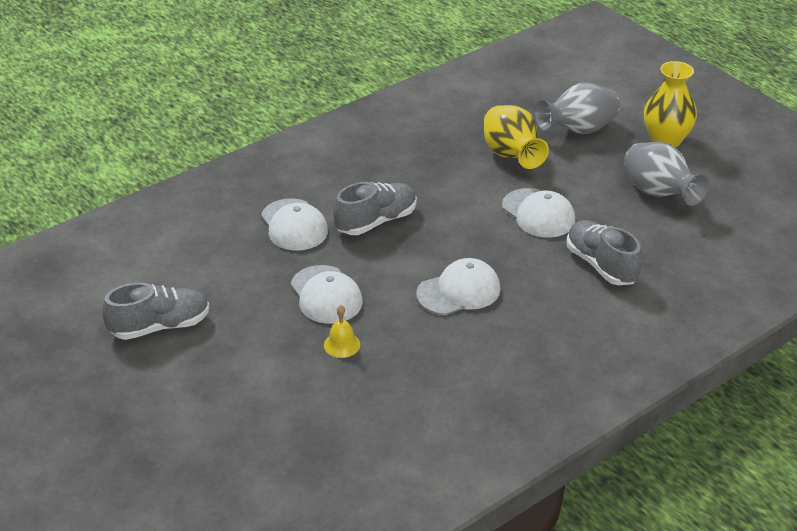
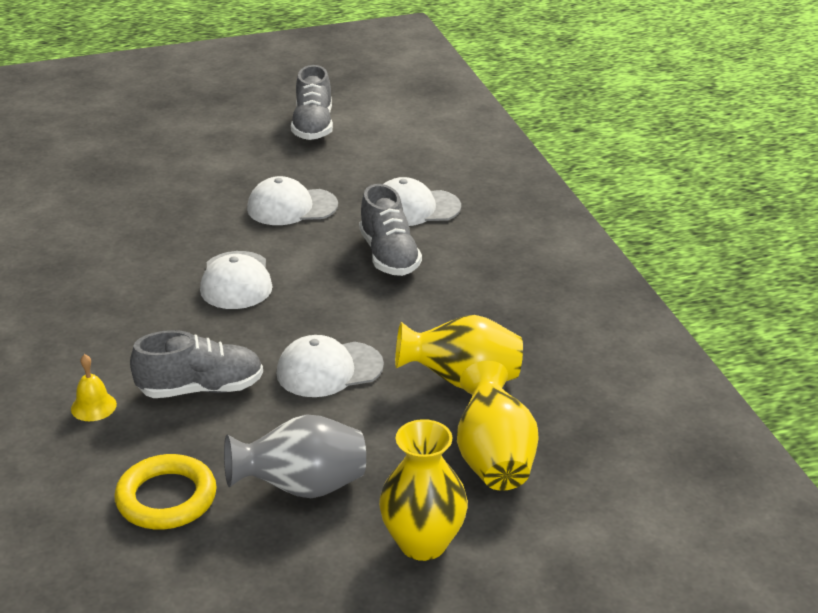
camera: 110 degrees right, 5 degrees down
yellow bell [324,305,360,358] -> yellow bell moved to [71,354,117,421]
grey vase [534,82,620,134] -> yellow vase [457,361,538,491]
none -> yellow ring [115,454,217,529]

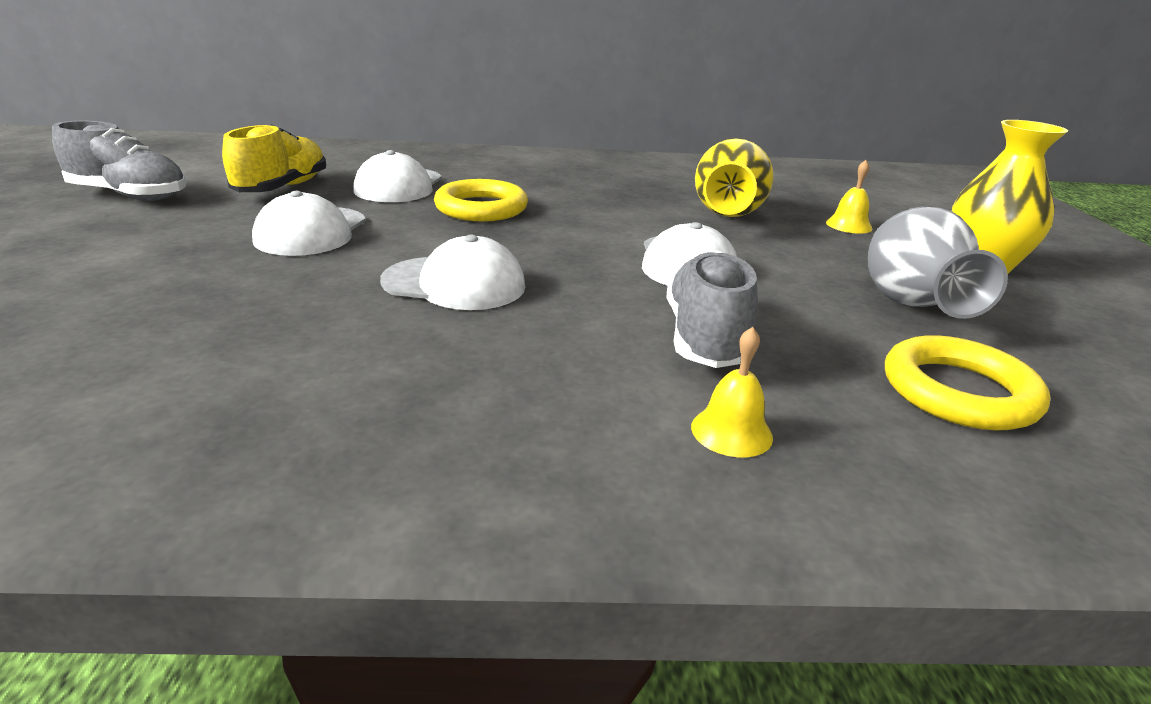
camera: 75 degrees left, 5 degrees down
grey shoe [359,184,422,276] -> yellow ring [434,179,528,221]
yellow vase [457,361,538,491] -> yellow bell [826,160,873,234]
none -> yellow shoe [222,124,326,192]

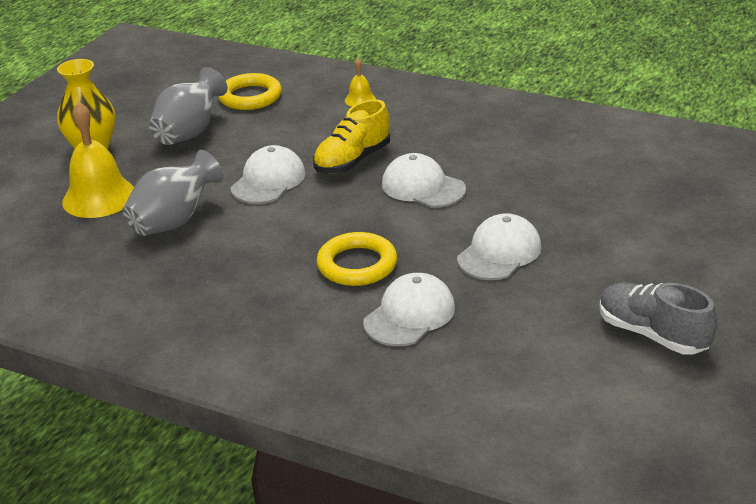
camera: 150 degrees left, 5 degrees up
yellow shoe [222,124,326,192] -> yellow shoe moved to [313,99,390,174]
grey shoe [667,250,758,368] -> none
yellow vase [695,139,773,217] -> grey vase [122,150,224,236]
yellow bell [826,160,873,234] -> yellow bell [62,101,134,218], size x2.07

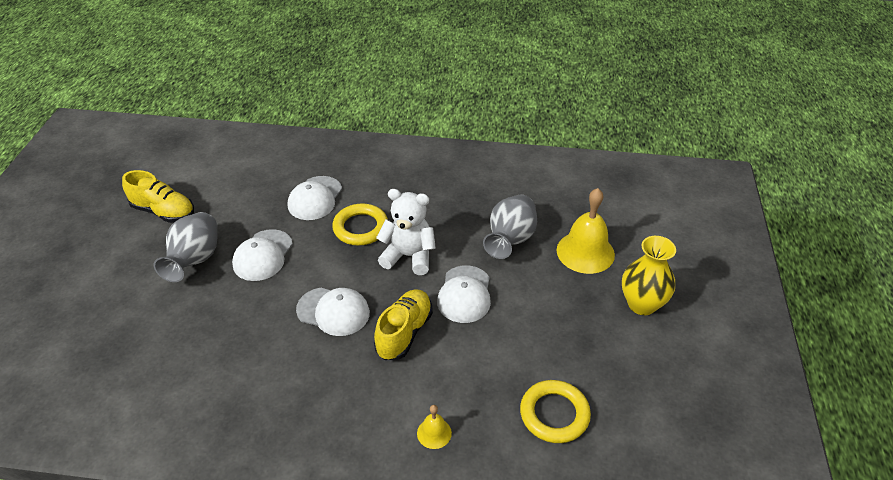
camera: 160 degrees right, 10 degrees up
grey vase [149,67,228,145] -> grey vase moved to [154,212,218,282]
grey shoe [599,283,717,355] -> yellow shoe [122,170,194,223]
none -> white teddy bear [376,189,436,275]

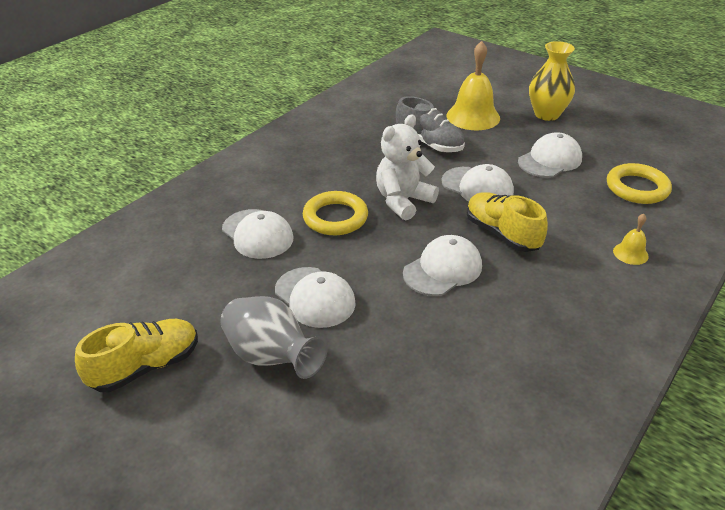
camera: 60 degrees left, 5 degrees down
grey vase [483,195,537,259] -> grey shoe [396,96,465,153]
none -> white cap [518,132,582,178]

